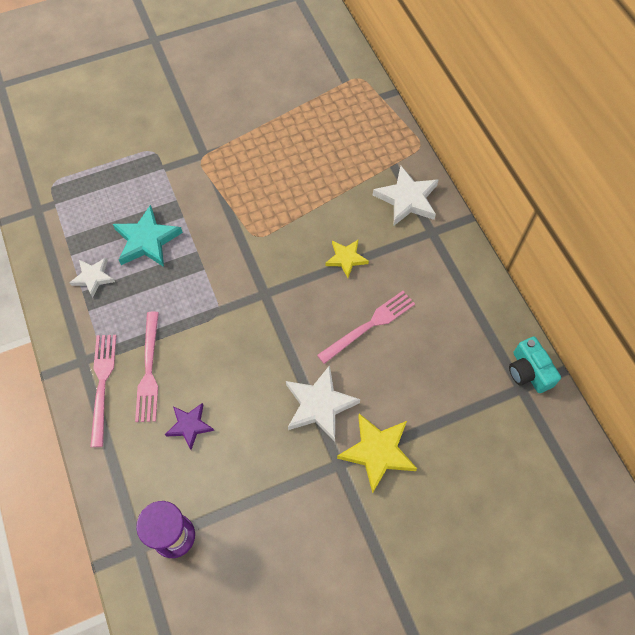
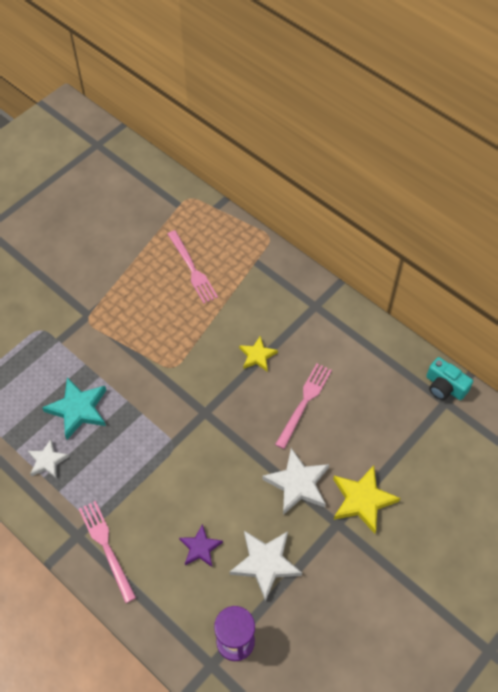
camera: 25 degrees left, 5 degrees down
pink fork [135,312,159,422] -> pink fork moved to [167,230,218,304]
white star [373,166,438,225] -> white star moved to [230,531,302,601]

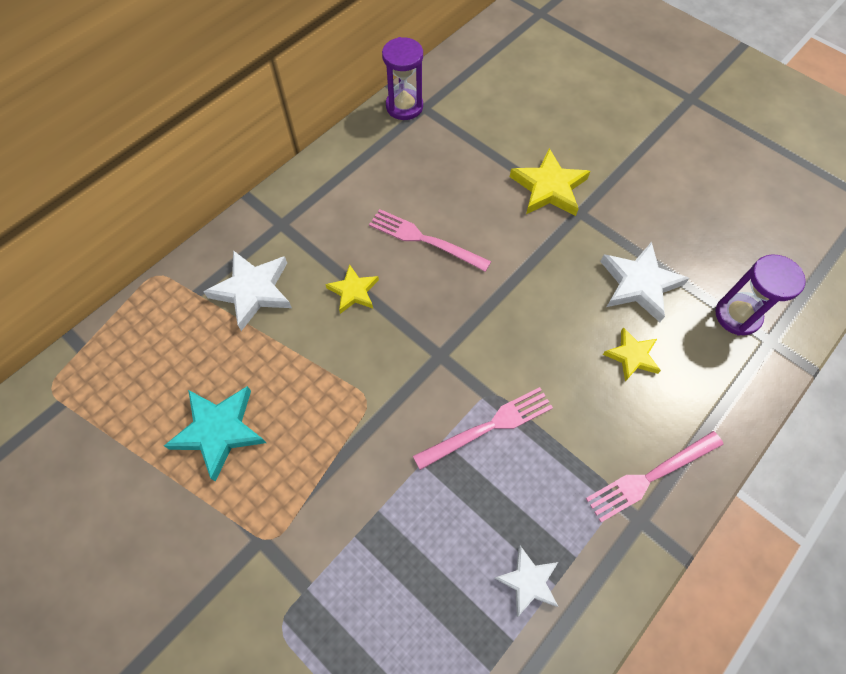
camera: 90 degrees left, 5 degrees up
turquoise star [42,377,106,439] -> turquoise star moved to [164,386,266,482]
pink fork [167,230,218,304] -> pink fork moved to [413,387,553,470]
purple star [179,524,223,567] -> yellow star [603,327,661,382]
white star [262,448,329,515] -> white star moved to [203,250,292,331]
turquoise camera [426,357,473,400] -> purple hourglass [382,37,423,120]

